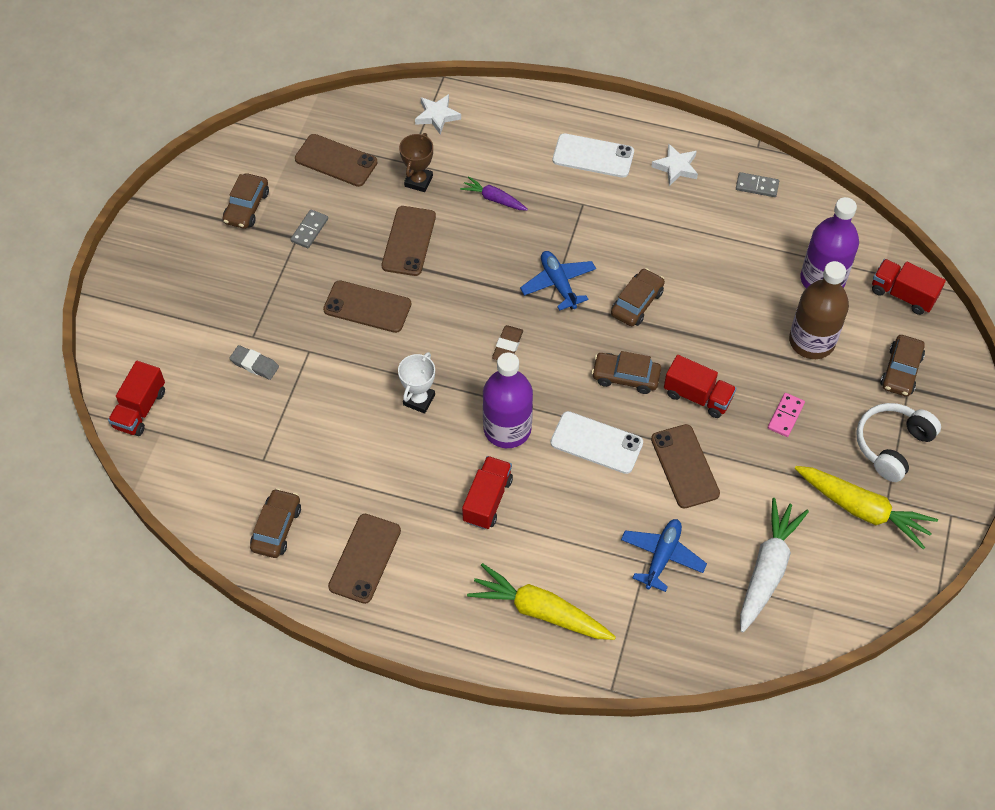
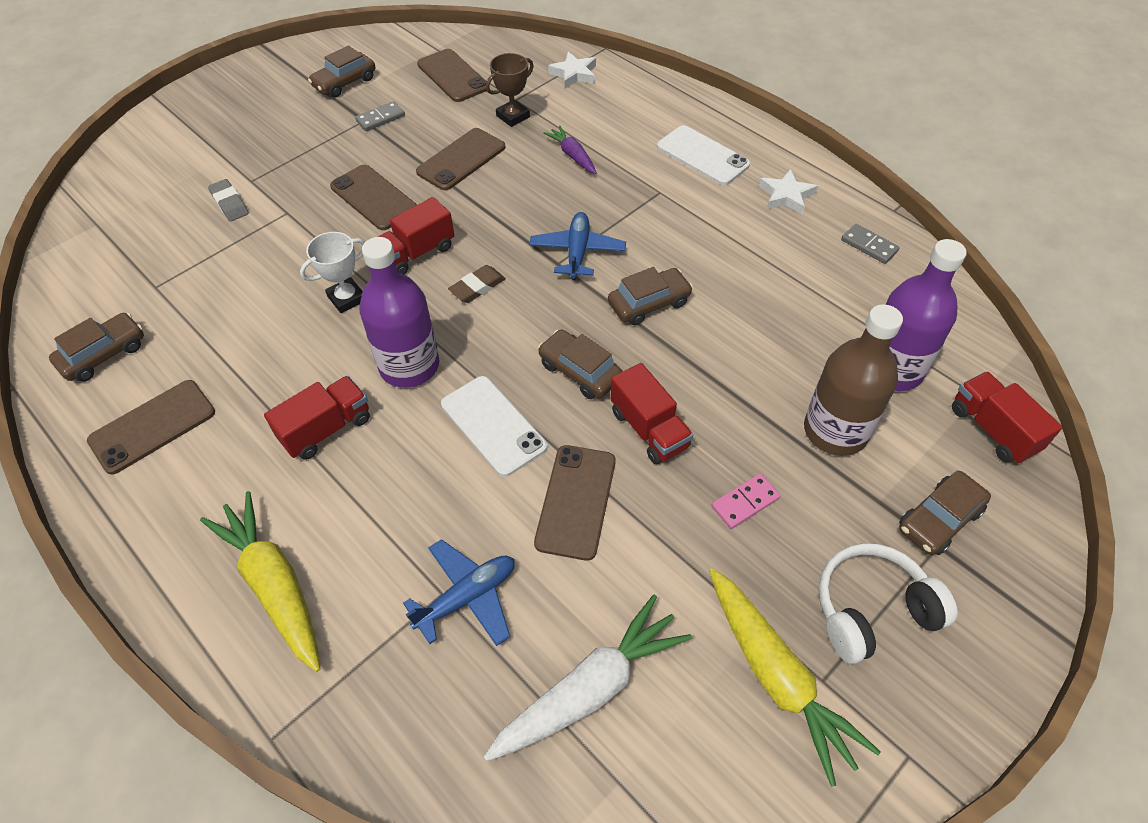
camera: 30 degrees right, 5 degrees down
red truck [108,361,165,436] -> red truck moved to [378,197,454,275]

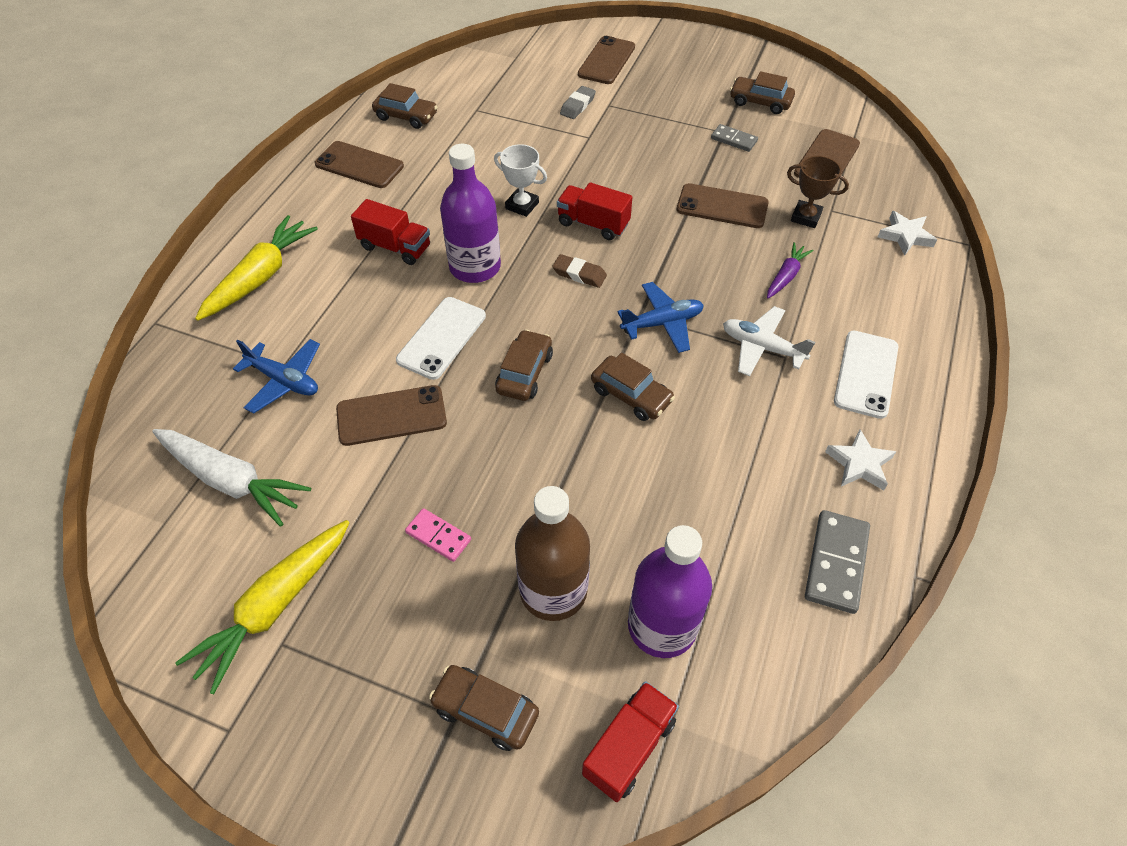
camera: 65 degrees right, 0 degrees up
brown phone [330,165,417,230] -> brown phone moved to [578,36,635,84]
red truck [611,363,693,464] -> none
white headphones [818,543,958,664] -> none
grey domino [841,224,900,264] -> grey domino [805,510,870,614], size x1.61
none -> white plane [723,306,815,376]

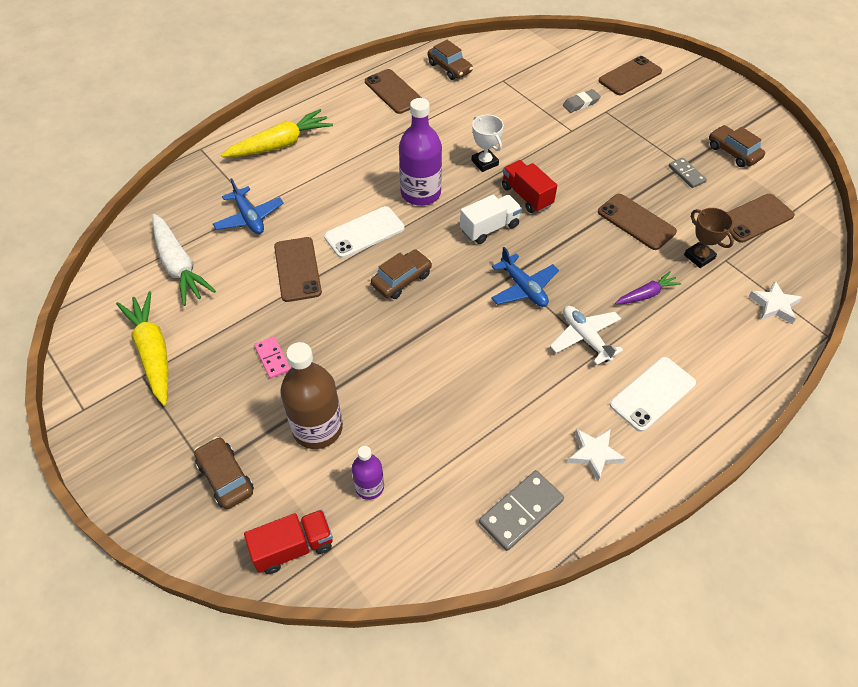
camera: 30 degrees right, 0 degrees up
yellow carrot [175,520,350,694] -> yellow carrot turned 90 degrees clockwise [116,292,168,406]
brown phone [336,385,447,446] -> brown phone turned 60 degrees clockwise [274,237,322,302]
red truck [351,199,430,265] -> none
brown eraser [552,254,607,288] -> white truck [460,194,522,244]
brown car [591,353,675,421] -> none
blue plane [617,282,704,353] -> blue plane turned 45 degrees clockwise [491,247,559,307]
purple bottle [628,525,712,658] -> purple bottle [352,446,384,500], size x0.55

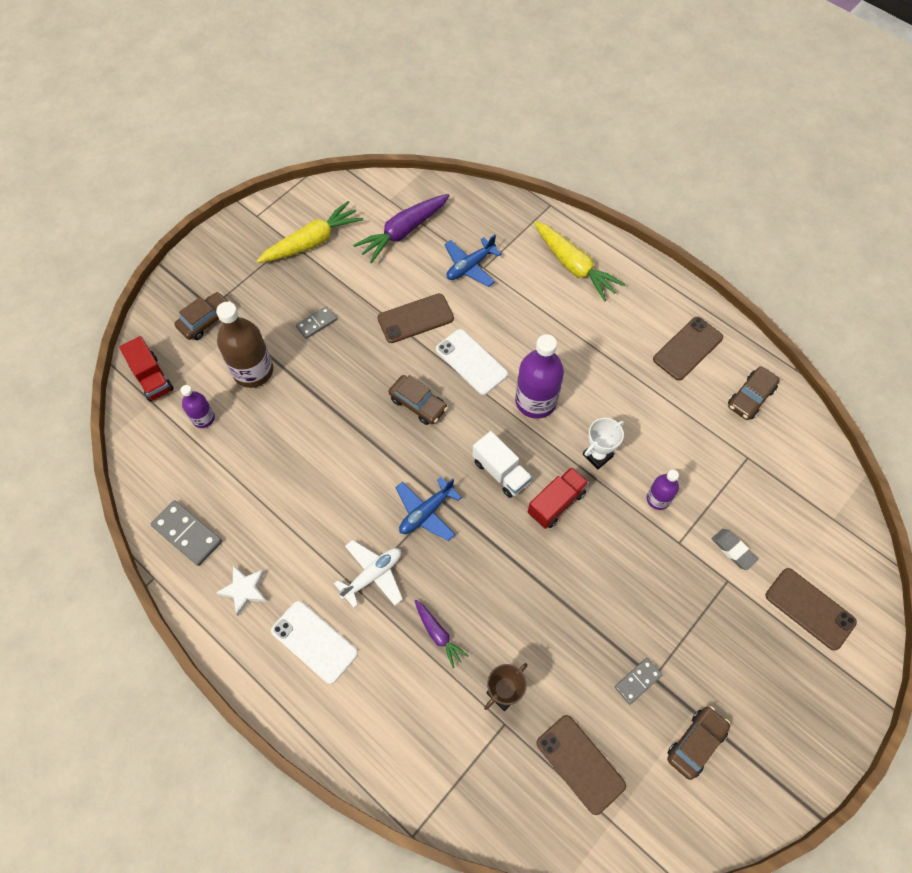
camera: 80 degrees right, 10 degrees up
white carrot [152,214,216,306] -> purple carrot [353,194,450,263]
pink domino [254,336,290,379] -> grey domino [296,306,337,339]
brown phone [598,194,677,250] -> none
white star [748,281,802,324] -> none
none -> purple bottle [647,470,679,510]

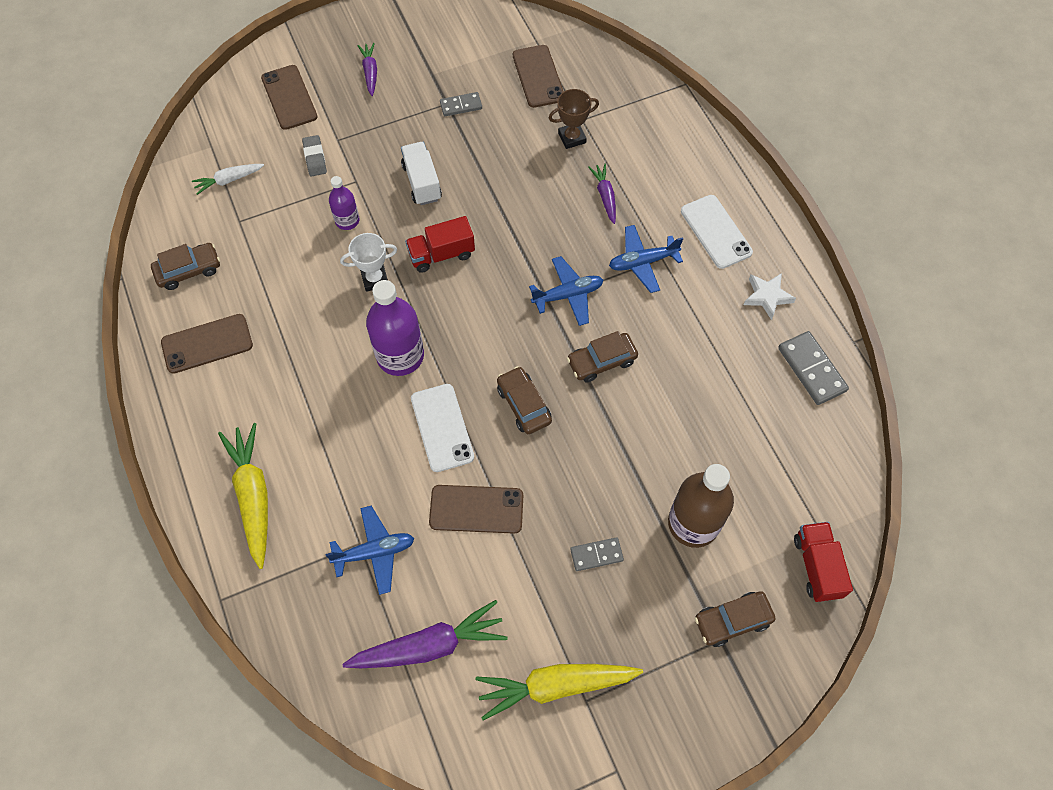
camera: 155 degrees left, 0 degrees up
purple bottle [180,385,215,428] -> none
white plane [334,540,403,608] -> blue plane [609,225,683,293]
white truck [472,431,532,498] -> white truck moved to [401,142,442,205]
brown car [667,706,730,780] -> brown car moved to [567,331,638,383]
none -> white carrot [192,164,264,195]
none -> purple carrot [357,43,377,96]

